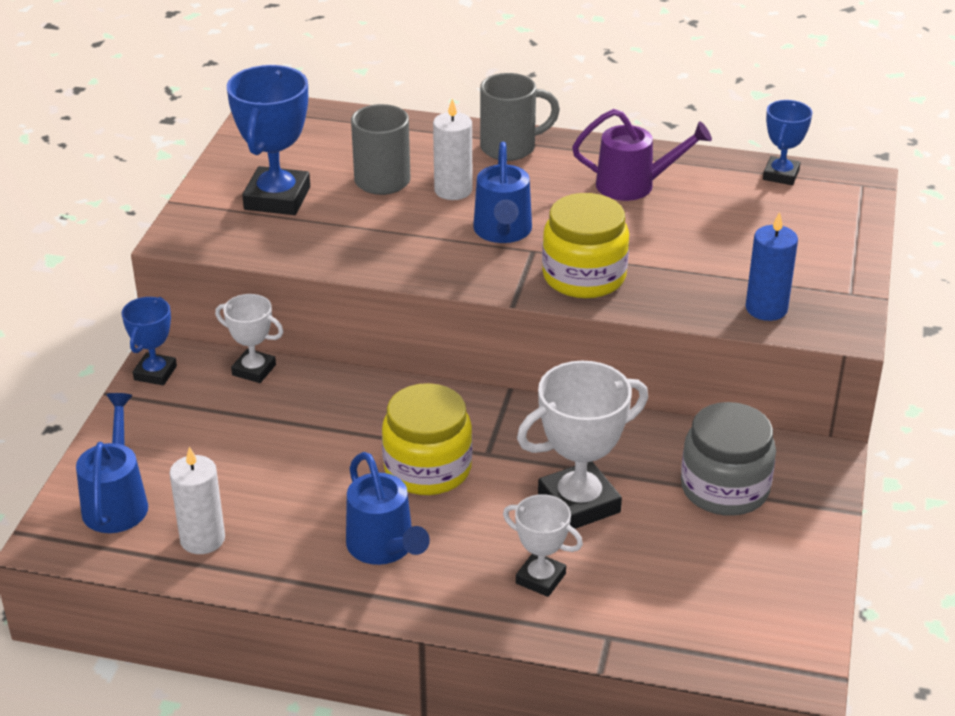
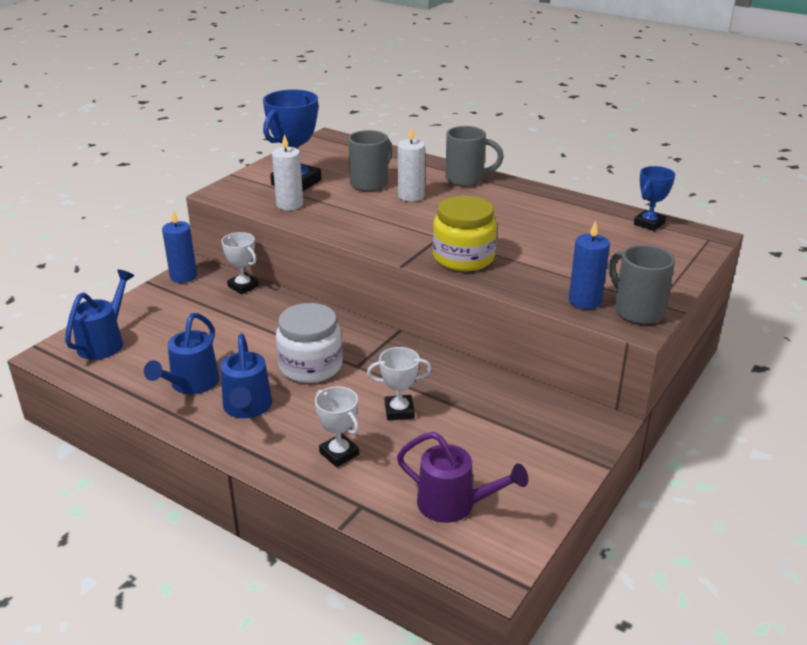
camera: 20 degrees right, 5 degrees down
blue trophy [121,297,177,385] -> blue candle [162,210,197,283]
white candle [169,446,225,554] -> white candle moved to [272,134,303,210]
yellow jar [382,383,472,495] -> white jar [276,303,343,383]
blue watering can [473,142,532,243] -> blue watering can moved to [144,313,220,394]
white trophy [517,361,648,529] -> white trophy [367,347,432,421], size x0.58
purple watering can [572,109,712,201] -> purple watering can moved to [397,432,528,523]
grey jar [681,402,776,516] -> none
none -> grey mug [609,245,675,324]

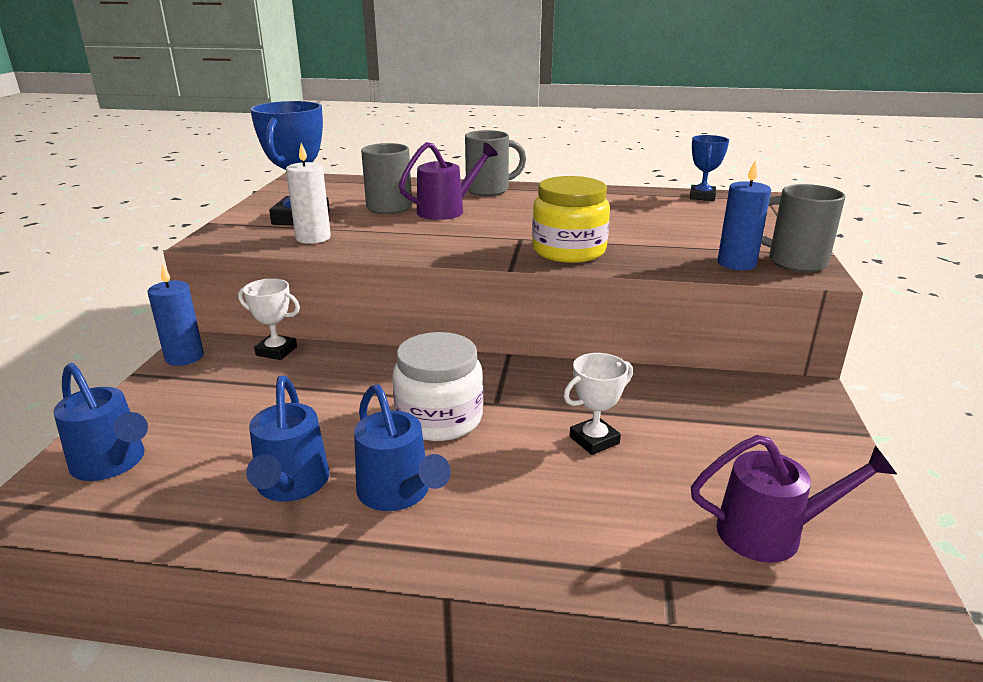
camera: 25 degrees left, 5 degrees down
blue watering can [65,270,134,360] -> blue watering can turned 135 degrees clockwise [53,363,148,481]
white trophy [315,386,359,467] -> none
white candle [398,126,425,201] -> purple watering can [399,142,498,220]

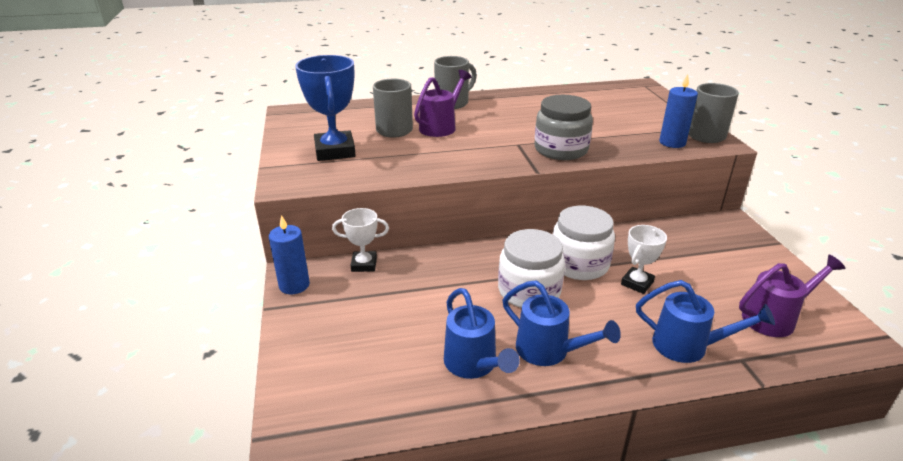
camera: 20 degrees left, 5 degrees up
blue watering can [53,363,148,481] -> blue watering can moved to [636,280,775,363]
white candle [286,143,331,244] -> none
yellow jar [532,176,610,263] -> grey jar [534,95,593,160]
blue trophy [690,135,729,201] -> none
none -> white jar [553,206,615,280]

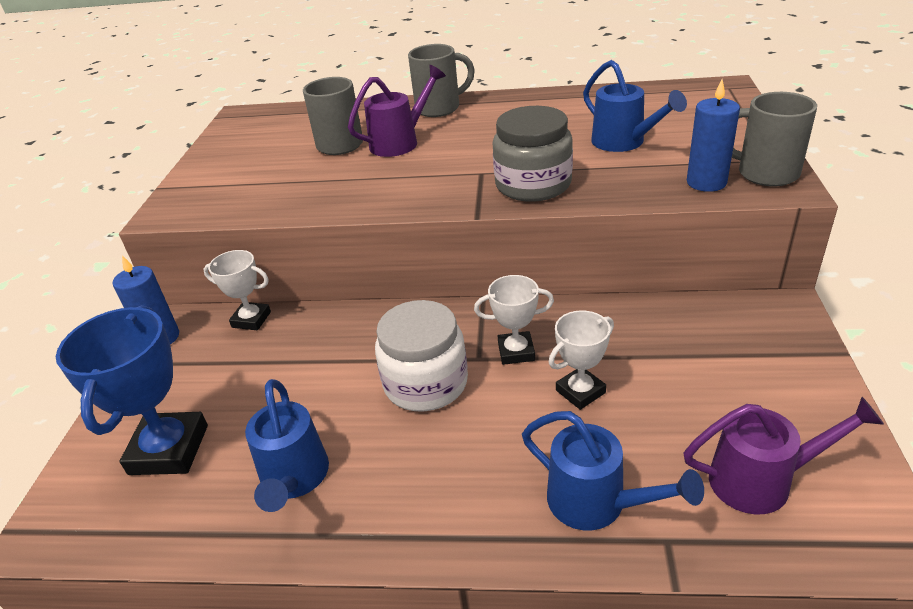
camera: 20 degrees right, 5 degrees up
blue trophy [295,55,356,161] -> blue trophy moved to [56,305,208,475]
blue watering can [503,281,621,366] -> blue watering can moved to [583,60,687,152]
white jar [553,206,615,280] -> white trophy [474,275,554,365]

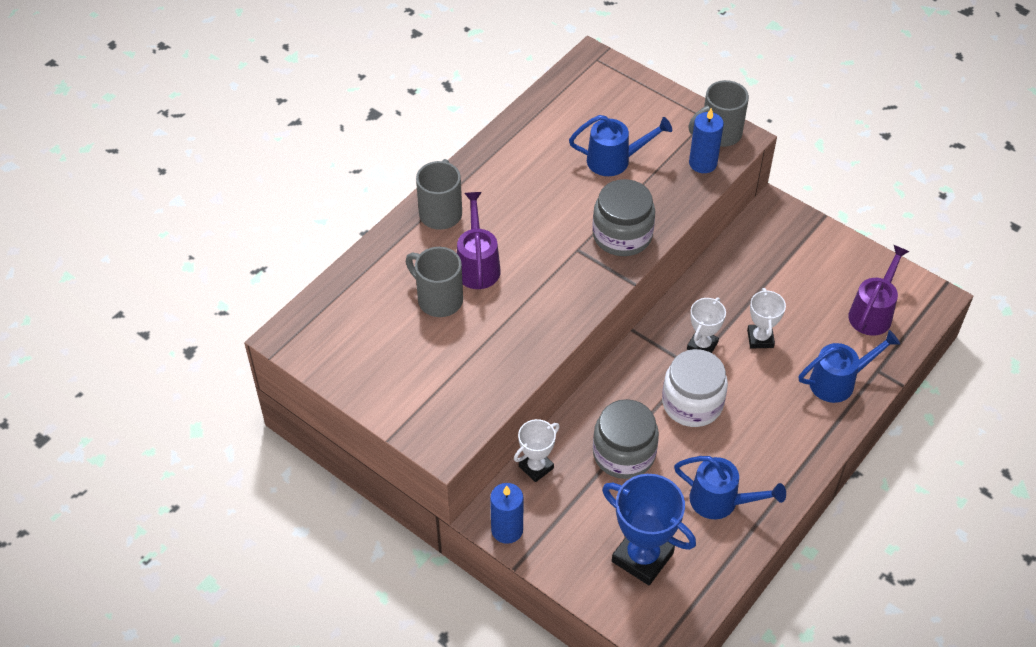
camera: 60 degrees left, 15 degrees up
none -> grey jar [593,399,659,479]

